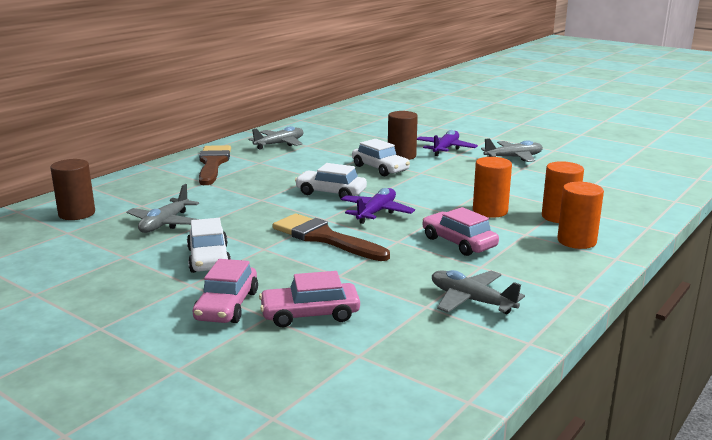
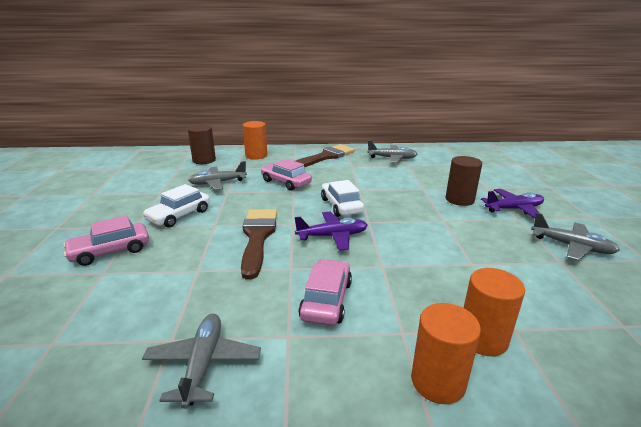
camera: 50 degrees right, 5 degrees up
pink car [259,271,360,327] -> pink car moved to [261,159,312,191]
white car [352,139,410,176] -> none
orange cylinder [473,157,512,218] -> orange cylinder moved to [243,121,267,160]

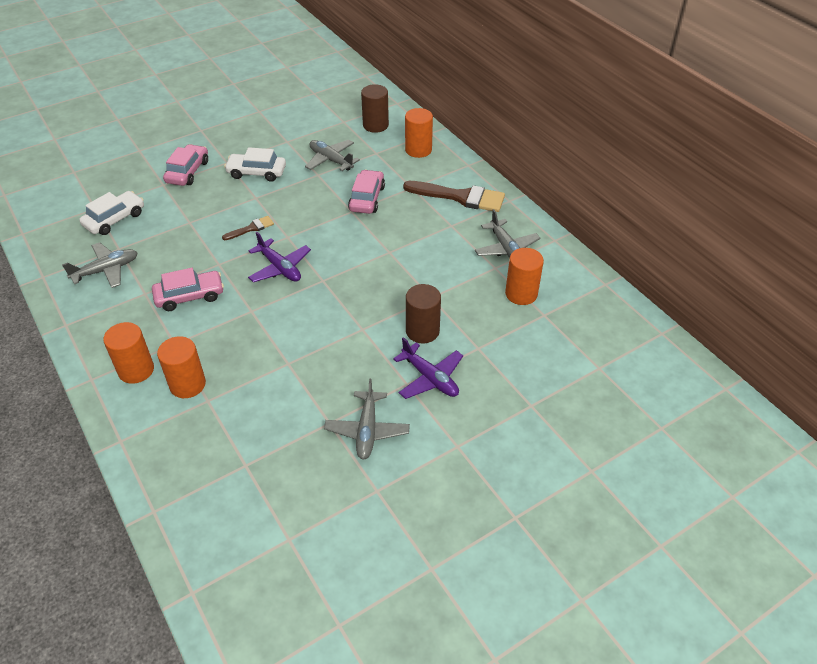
camera: 60 degrees right, 20 degrees up
pink car [63,215,149,266] -> pink car turned 75 degrees clockwise [163,144,208,186]
brown brush [241,209,277,280] -> brown brush [222,216,274,240], size x0.50
white car [321,180,364,217] -> white car moved to [79,191,144,235]
none -> orange cylinder [505,248,544,305]

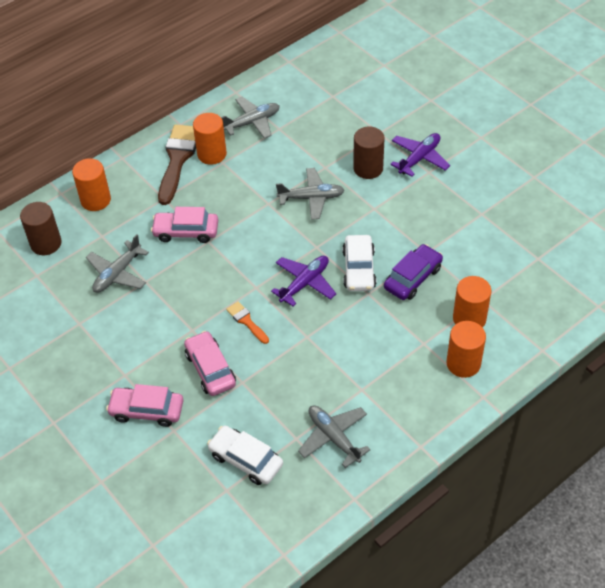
camera: 95 degrees left, 5 degrees up
pink car [152,268,224,311] -> pink car moved to [184,331,236,396]
brown brush [222,216,274,240] -> orange brush [226,301,269,344]
white car [224,147,286,182] -> white car moved to [342,235,376,291]
grey plane [324,379,410,459] -> grey plane moved to [276,168,345,220]
orange cylinder [505,248,544,305] -> orange cylinder moved to [193,113,227,165]
none -> purple car [384,244,443,300]

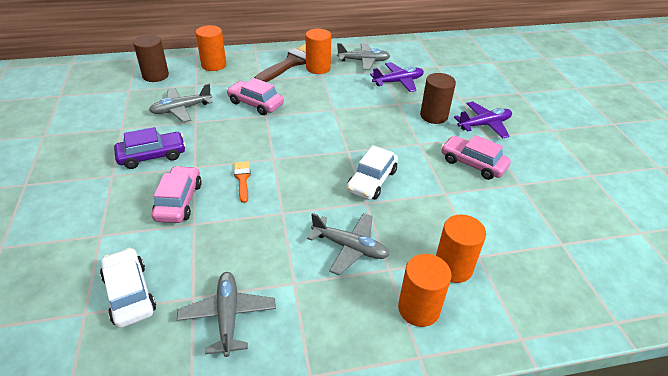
camera: 25 degrees right, 10 degrees down
pink car [106,384,183,427] -> pink car moved to [441,135,511,180]
purple plane [271,256,336,307] -> purple plane moved to [370,62,424,92]
grey plane [276,168,345,220] -> grey plane moved to [307,213,389,275]
purple car [384,244,443,300] -> purple car moved to [114,127,186,169]

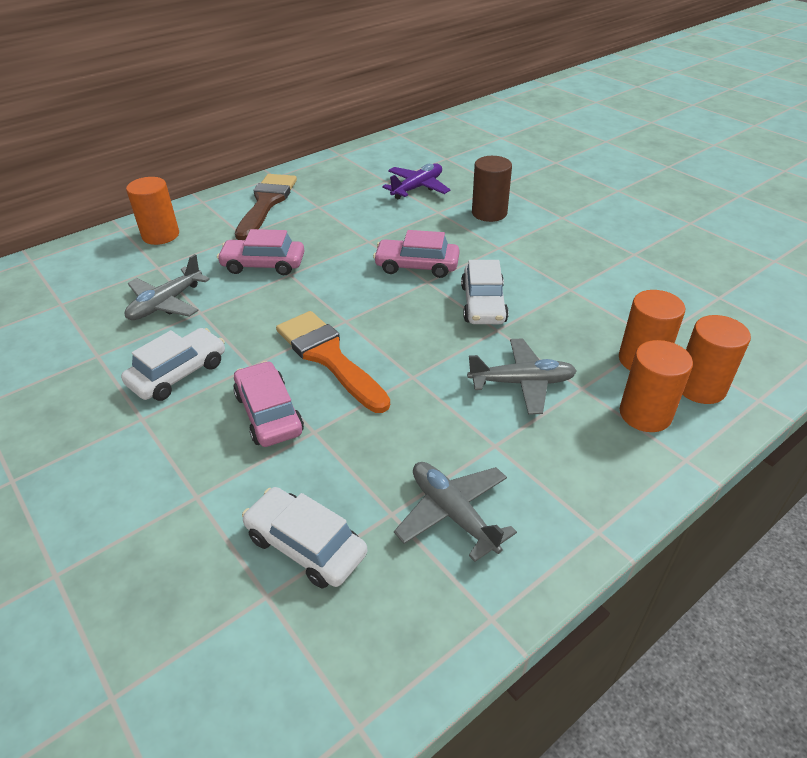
camera: 25 degrees left, 0 degrees up
purple car [114,127,186,169] -> white car [121,328,225,401]
brown cylinder [133,35,169,82] -> none
orange brush [234,161,251,203] -> orange brush [276,311,390,413], size x2.01
orange cylinder [306,29,331,74] -> orange cylinder moved to [682,315,751,404]
grey plane [337,43,390,70] -> none
pink car [441,135,511,180] -> pink car moved to [373,230,460,278]
purple plane [454,102,512,138] -> none

